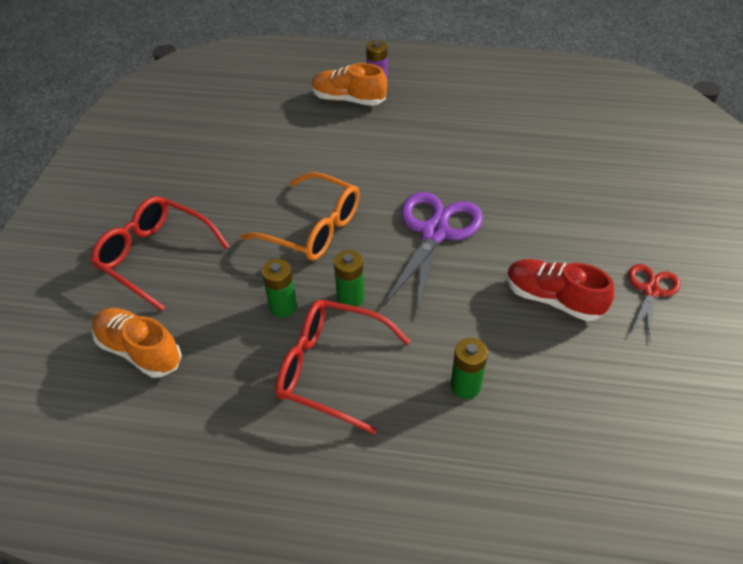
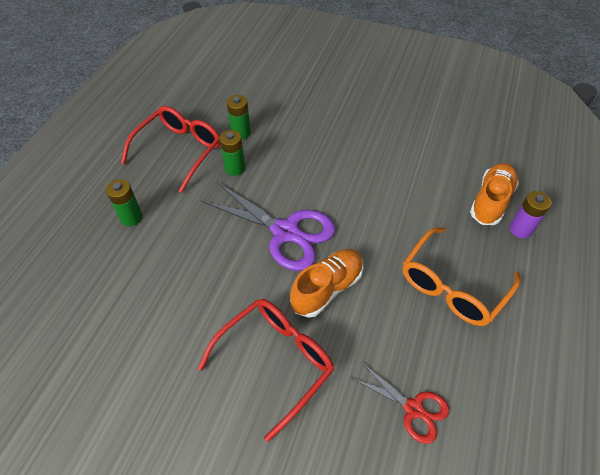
camera: 100 degrees right, 5 degrees up
red glasses [90,196,230,311] -> red glasses moved to [198,299,335,442]
orange shoe [92,308,182,378] -> orange shoe moved to [290,249,363,318]
orange glasses [241,172,360,261] -> orange glasses moved to [403,228,520,326]
red shoe [507,259,614,321] -> none
red scissors [628,264,680,343] -> red scissors moved to [352,362,449,444]

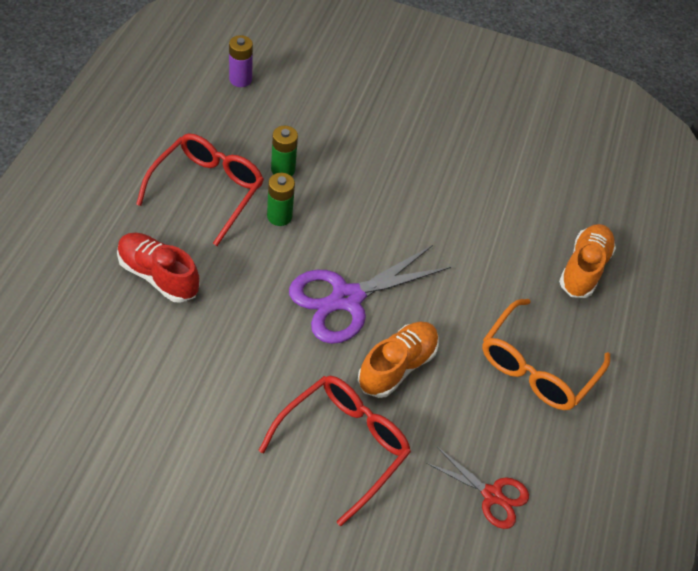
camera: 10 degrees left, 0 degrees up
green battery [106,179,143,226] -> red shoe [117,233,200,303]
purple scissors [200,182,336,271] -> purple scissors turned 120 degrees clockwise [289,245,451,344]
purple battery [510,191,551,238] -> purple battery moved to [229,35,253,87]

